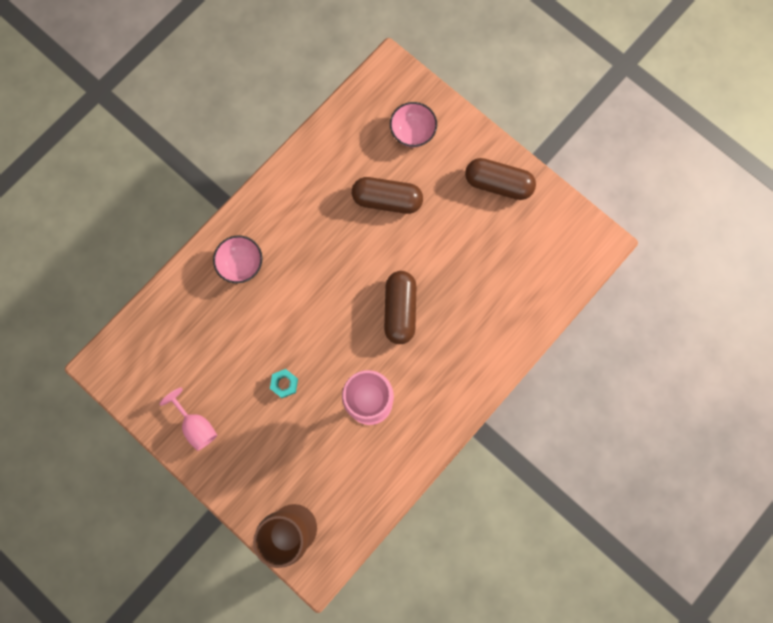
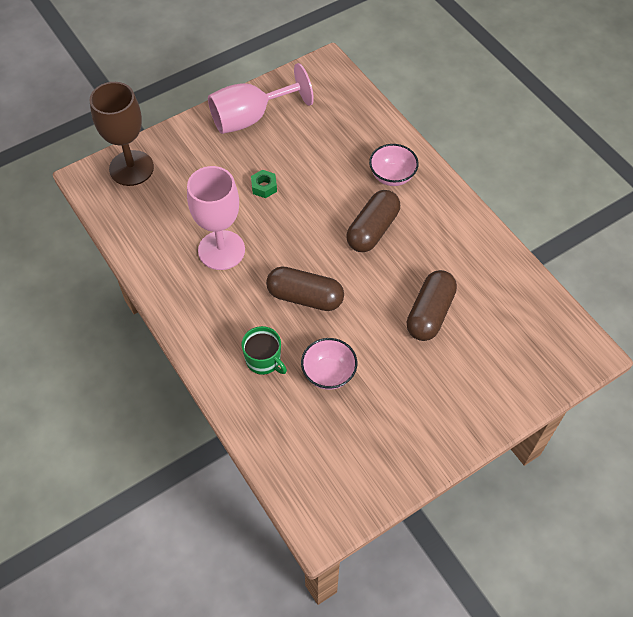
camera: 105 degrees right, 20 degrees down
pink goblet [159,388,217,451] -> pink goblet [208,63,314,134], size x1.74
turquoise nut [270,369,298,398] -> green nut [251,170,277,198]
pink bowl [390,102,437,147] -> pink bowl moved to [301,338,357,390]
brown capsule [465,158,536,200] -> brown capsule moved to [346,190,400,252]
none -> green mug [242,326,287,375]

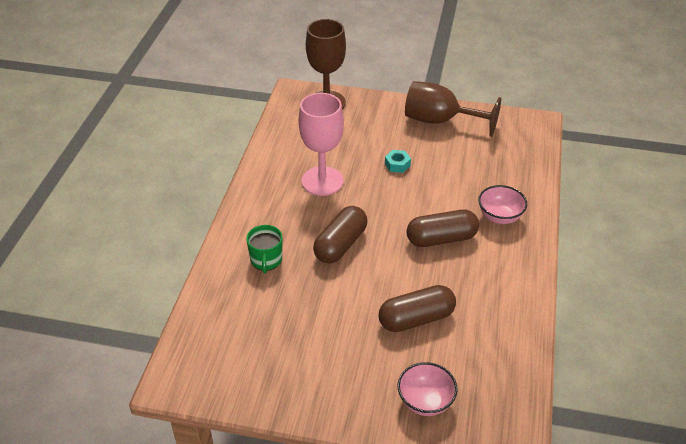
camera: 45 degrees right, 15 degrees down
pink goblet [208,63,314,134] -> brown goblet [405,81,501,137]
green nut [251,170,277,198] -> turquoise nut [385,150,411,173]
brown capsule [266,266,344,311] -> brown capsule turned 60 degrees clockwise [313,206,368,263]
pink bowl [301,338,357,390] -> pink bowl moved to [398,362,457,416]

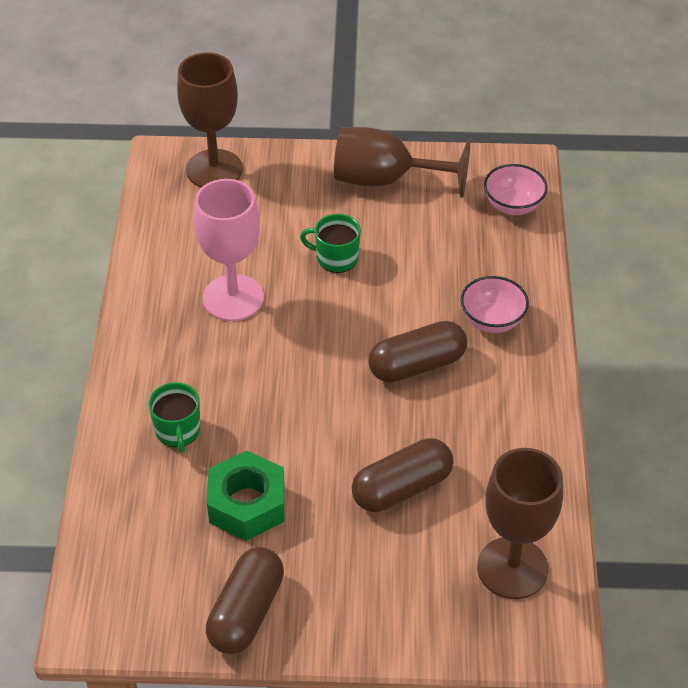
camera: 10 degrees left, 5 degrees up
brown capsule [313,206,368,263] -> brown capsule moved to [206,547,284,654]
turquoise nut [385,150,411,173] -> green mug [300,214,361,273]
pink bowl [398,362,457,416] -> pink bowl moved to [484,164,548,215]
none -> green nut [207,451,285,541]
none -> brown goblet [477,448,563,599]

